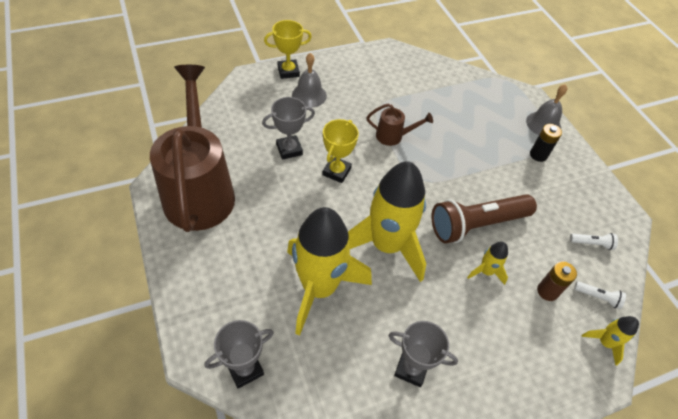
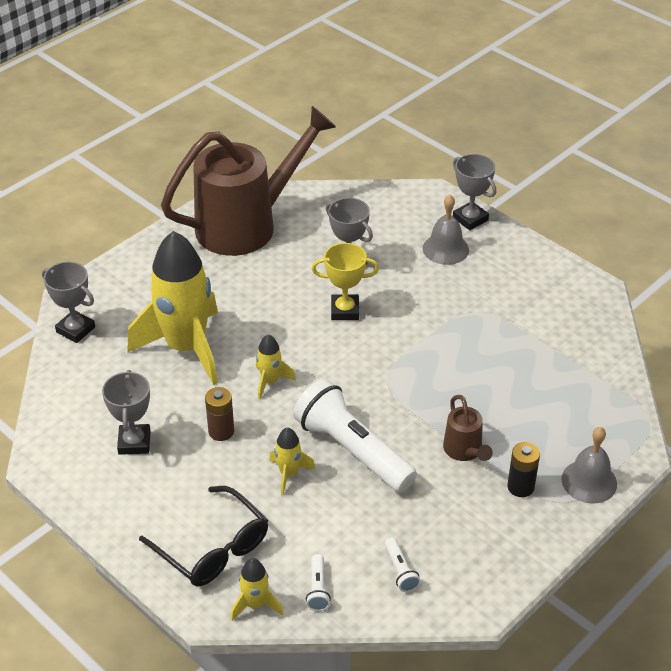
camera: 70 degrees right, 10 degrees down
yellow trophy [264,20,312,79] -> grey trophy [453,154,496,230]
yellow rocket [348,161,426,282] -> yellow rocket [256,334,296,399], size x0.42
brown watering can [367,104,433,146] -> brown watering can moved to [443,395,493,461]
brown flashlight [431,194,537,243] -> white flashlight [293,379,417,493]
brown battery [537,261,577,301] -> brown battery moved to [205,387,234,441]
none -> black glasses [139,486,268,587]

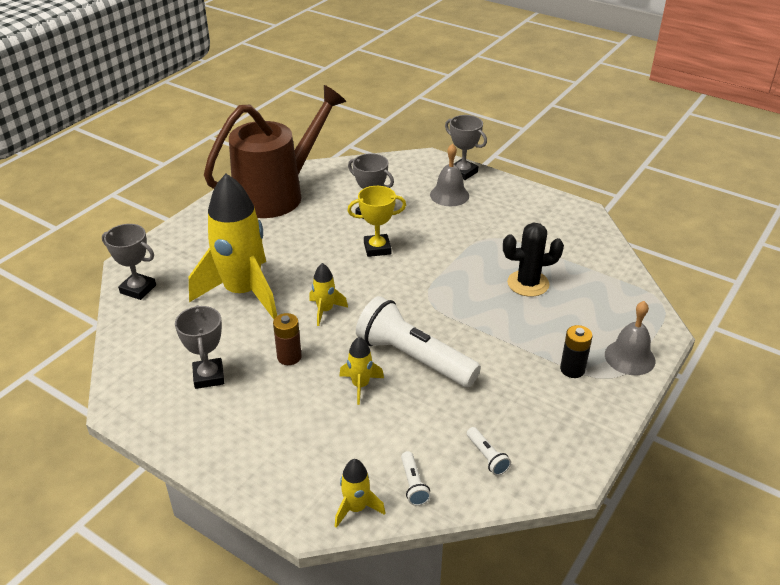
camera: 10 degrees left, 5 degrees down
black glasses [139,486,268,587] -> none
brown watering can [443,395,493,461] -> none
none -> black cactus [503,223,564,297]

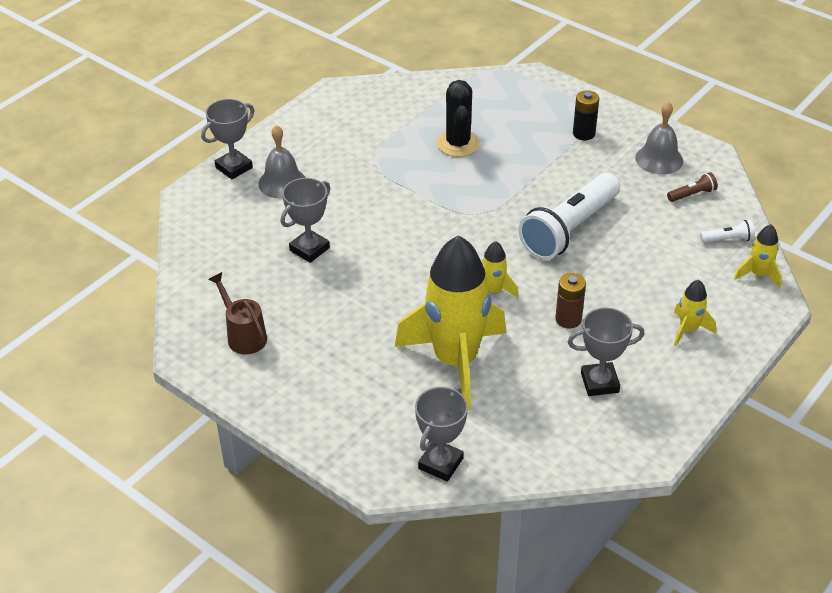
camera: 85 degrees left, 5 degrees up
brown watering can [204,85,346,218] -> brown watering can [208,272,267,355], size x0.42
yellow rocket [340,337,384,405] -> yellow rocket moved to [674,280,716,346]
yellow trophy [347,186,406,257] -> none
white flashlight [467,427,511,476] -> brown flashlight [667,172,718,202]
grey bell [605,301,655,375] -> grey bell moved to [635,102,683,175]

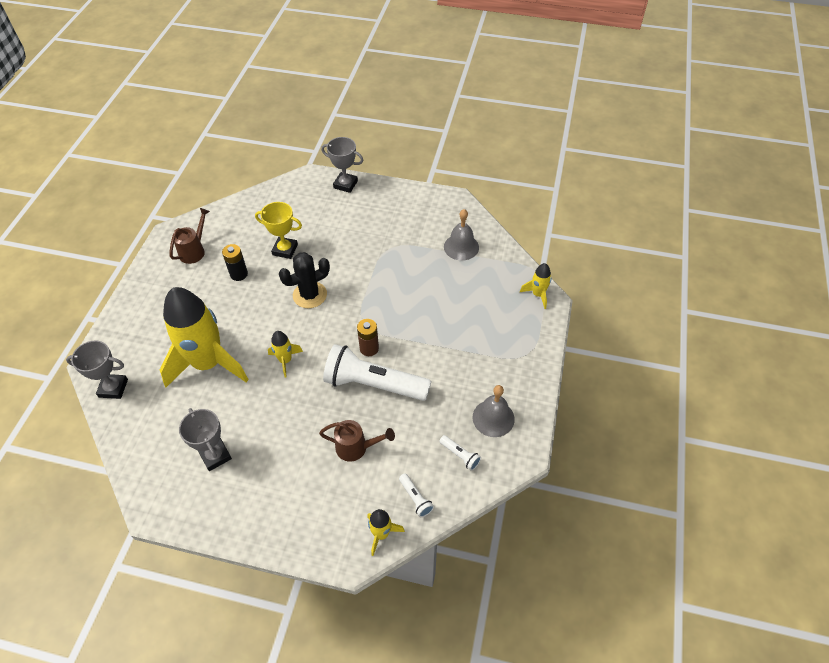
camera: 65 degrees right, 10 degrees up
grey bell [258,125,306,199] -> grey bell moved to [444,209,479,261]
grey trophy [281,178,330,263] -> yellow trophy [255,202,302,259]
black cactus [437,80,480,157] -> black cactus moved to [279,252,330,308]
brown battery [555,273,586,329] -> brown battery moved to [357,319,379,356]
black battery [573,90,599,140] -> black battery moved to [222,244,248,281]
brown flashlight [667,172,718,202] -> white flashlight [439,435,481,471]
yellow rocket [674,280,716,346] -> yellow rocket moved to [520,263,551,309]
none -> brown watering can [319,420,395,462]

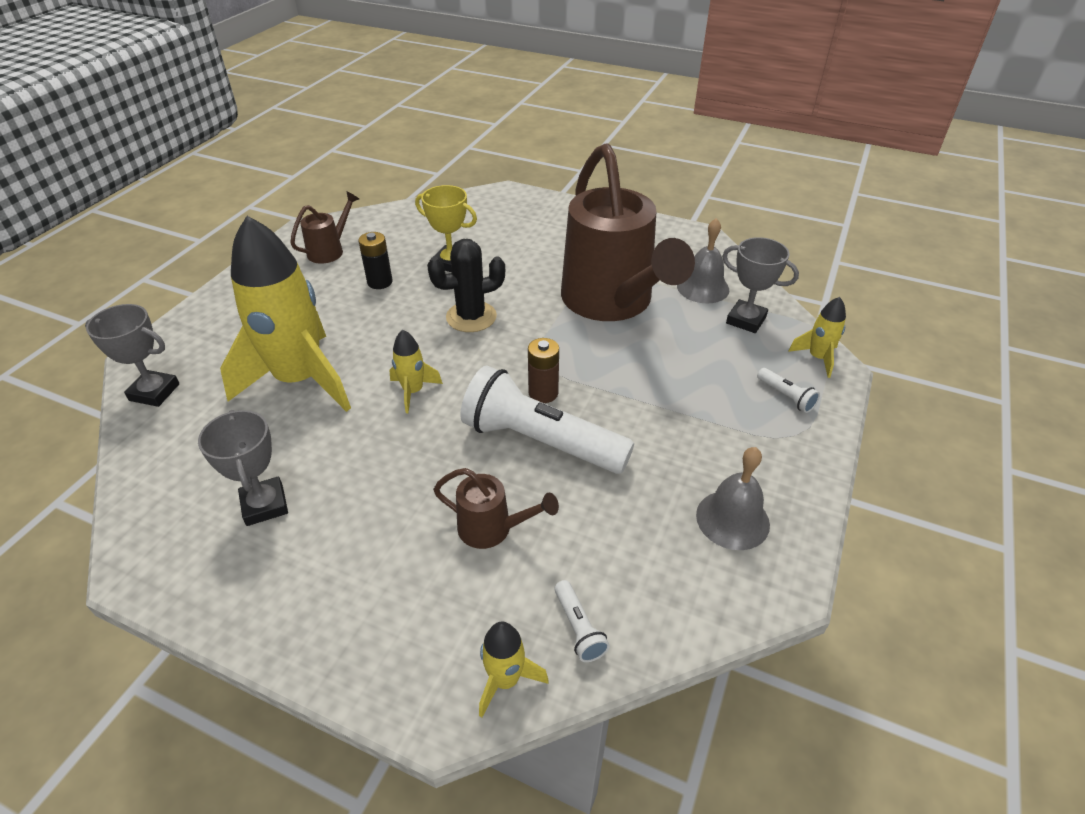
camera: 10 degrees right, 10 degrees down
grey trophy [321,137,364,193] -> grey trophy moved to [722,237,799,333]
white flashlight [439,435,481,471] -> white flashlight moved to [757,368,820,413]
none -> brown watering can [561,143,695,321]

